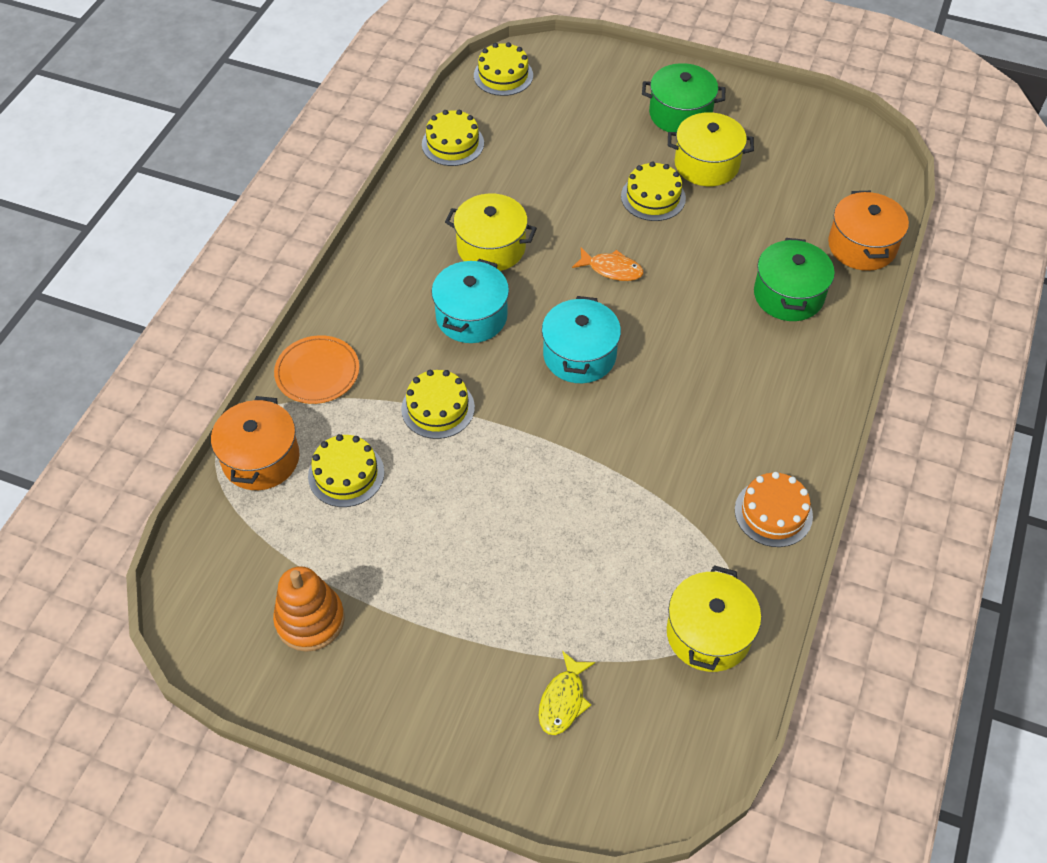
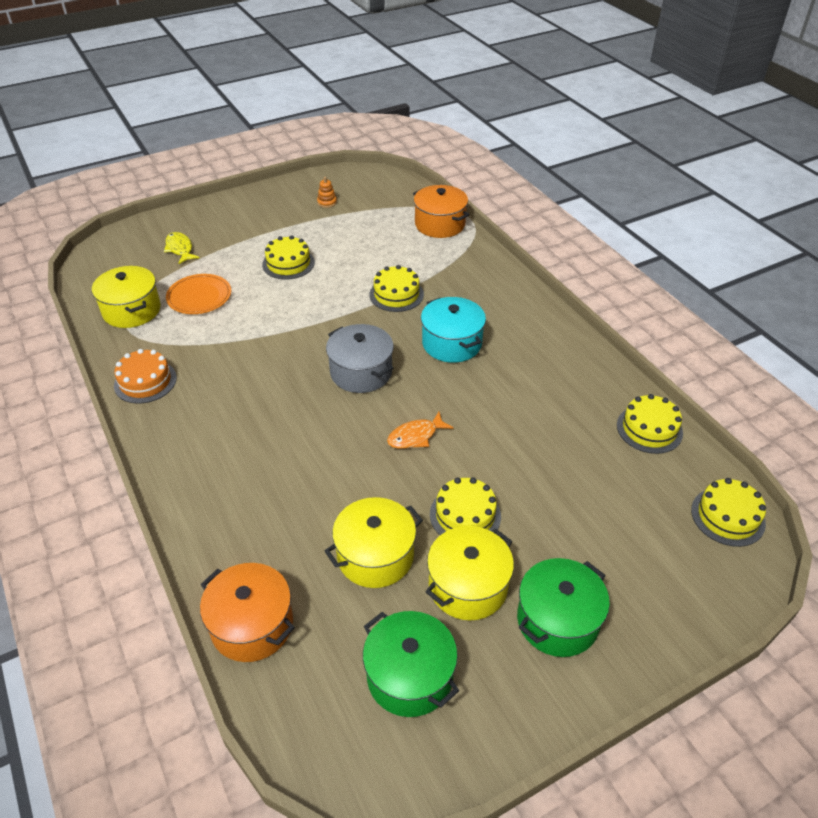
camera: 130 degrees right, 10 degrees down
orange stacking toy [273,566,345,652] -> orange stacking toy [317,177,337,208], size x0.49
orange plate [274,335,359,404] -> orange plate moved to [166,274,231,314]
yellow cake [308,434,385,507] -> yellow cake moved to [262,235,315,280]
yellow pot [445,194,537,271] -> yellow pot moved to [325,497,423,588]
turquoise pot [542,296,621,383] -> grey pot [326,324,394,393]
green pot [754,238,835,321] -> green pot moved to [363,611,459,717]

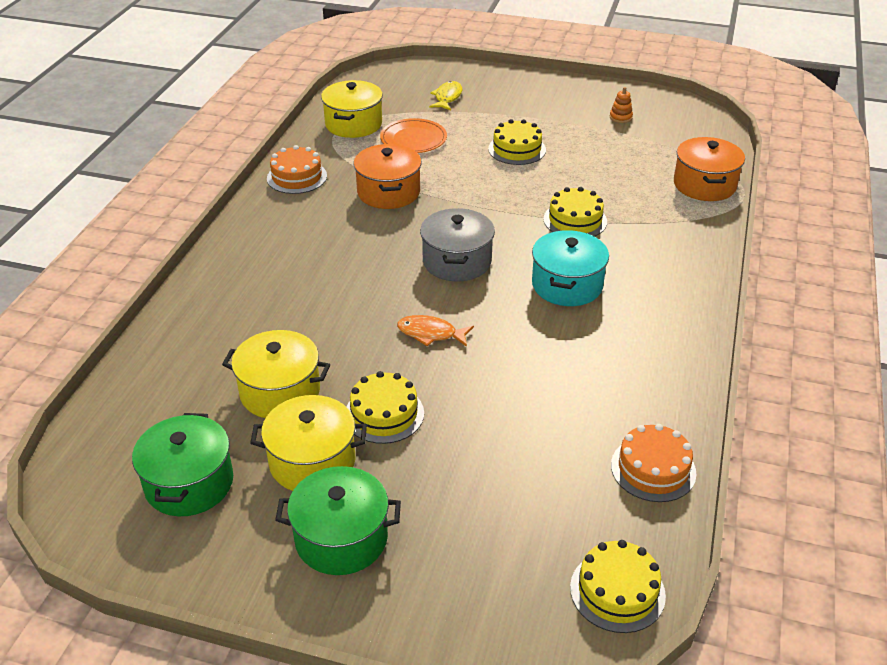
camera: 45 degrees right, 5 degrees down
orange pot [200,563,295,662] -> orange pot moved to [354,144,422,209]
yellow cake [617,394,683,454] -> orange cake [611,424,696,502]

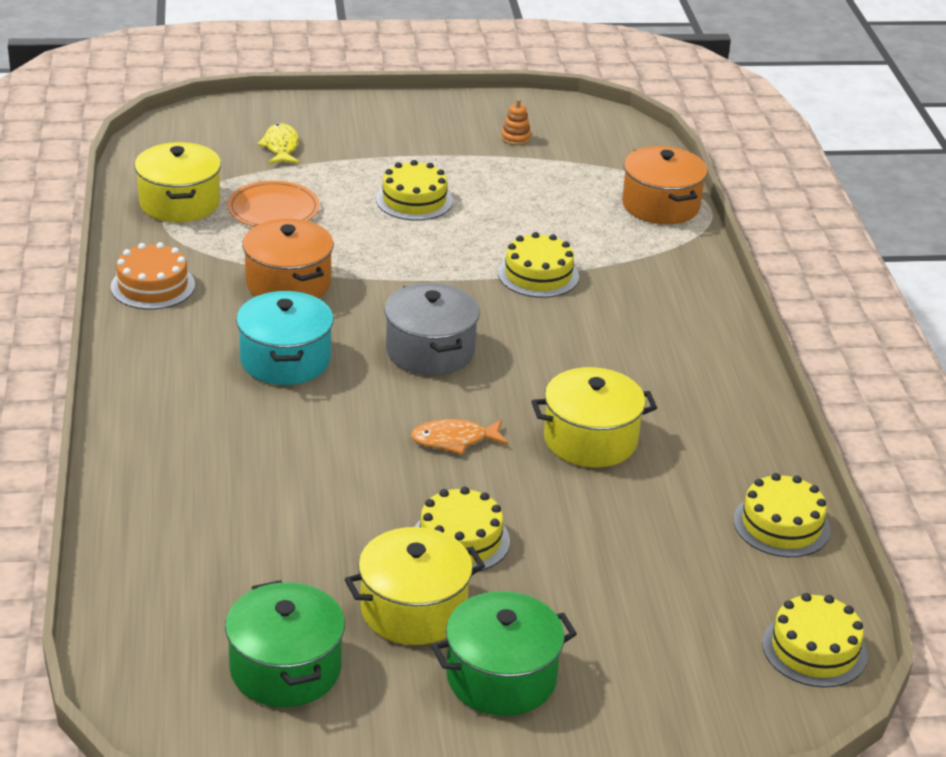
camera: 25 degrees left, 5 degrees down
yellow pot [222,330,330,418] -> yellow pot moved to [532,367,657,468]
turquoise pot [532,230,609,306] -> turquoise pot moved to [236,291,334,385]
orange cake [611,424,696,502] -> yellow cake [734,473,830,557]

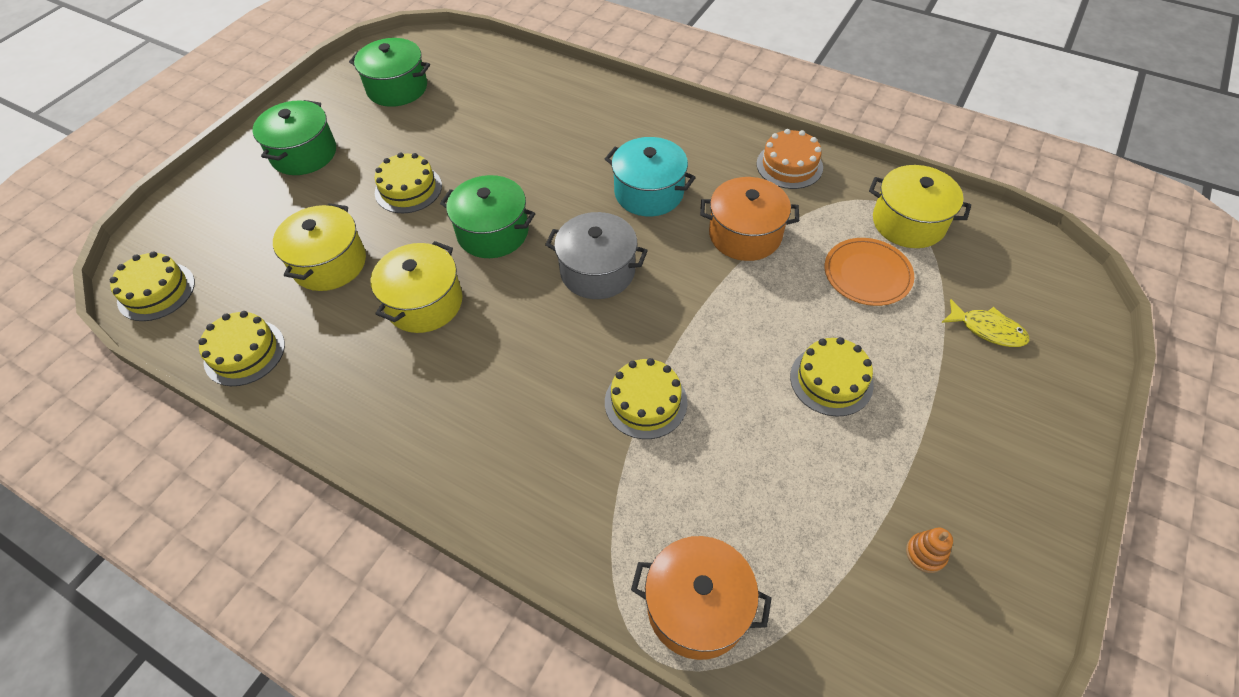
camera: 130 degrees right, 20 degrees up
yellow pot [345,527,485,645] -> yellow pot moved to [273,203,366,291]
orange fish [411,419,508,455] -> green pot [440,175,535,258]

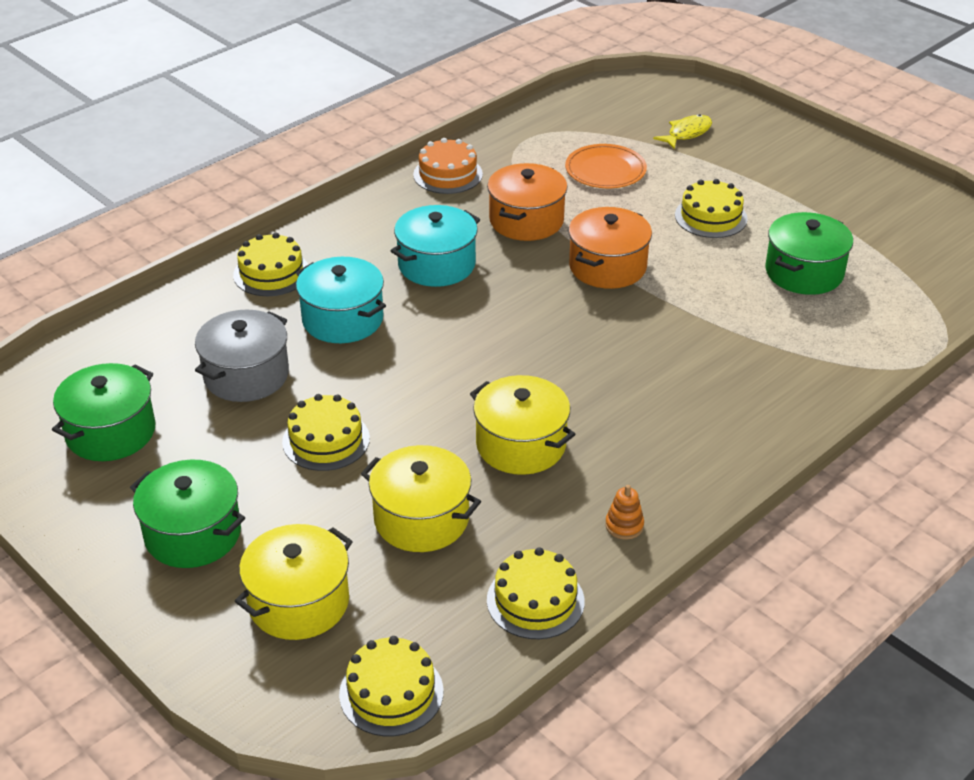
camera: 75 degrees left, 15 degrees down
green pot [440,175,535,258] -> green pot moved to [765,212,853,295]
grey pot [545,212,648,299] -> grey pot moved to [195,310,289,402]
yellow cake [605,358,687,439] -> yellow cake moved to [233,233,308,296]
orange pot [631,536,772,660] -> orange pot moved to [568,207,652,289]
yellow pot [869,165,971,248] -> yellow pot moved to [235,524,353,640]
orange stacking toy [906,527,953,573] -> orange stacking toy moved to [605,485,644,540]
none -> turquoise pot [296,257,386,343]

